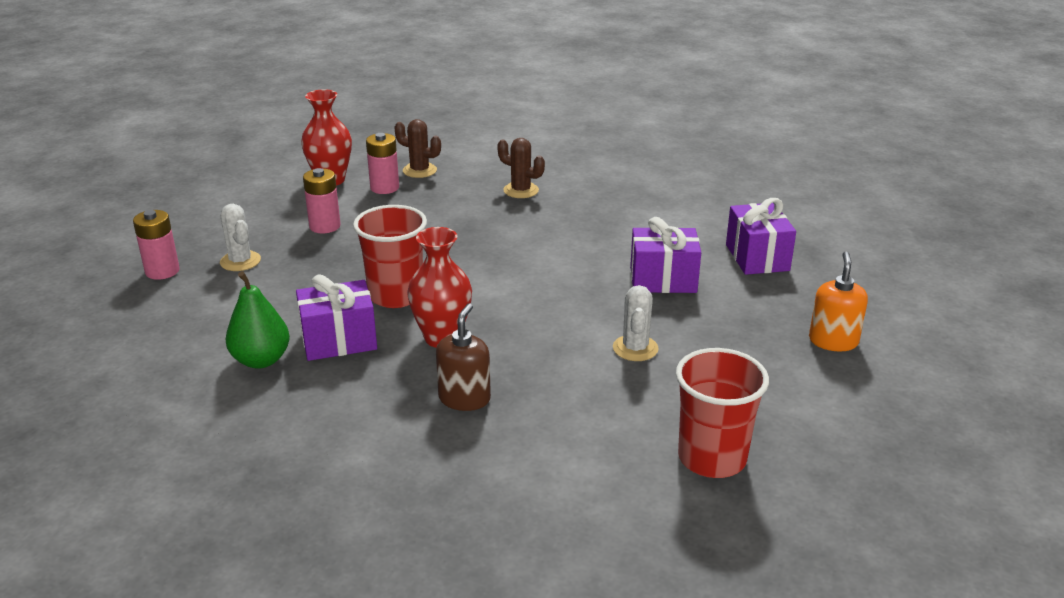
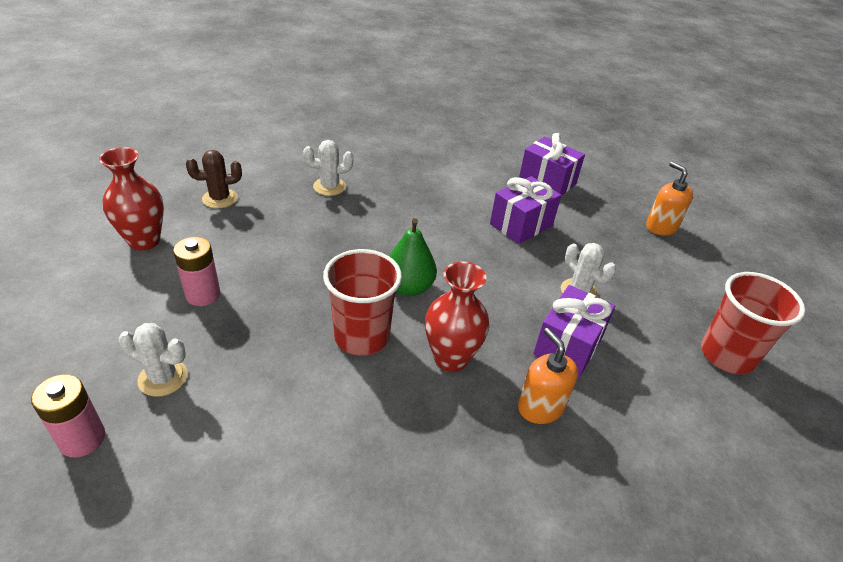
camera: 45 degrees left, 10 degrees up
green pear [225,271,290,369] -> green pear moved to [389,218,437,296]
purple gift [296,274,377,361] -> purple gift moved to [533,285,615,377]
pink battery [366,133,399,194] -> none
brown soap dispenser [436,303,491,411] -> orange soap dispenser [518,328,578,424]
brown cactus [497,138,545,198] -> white cactus [303,140,353,196]

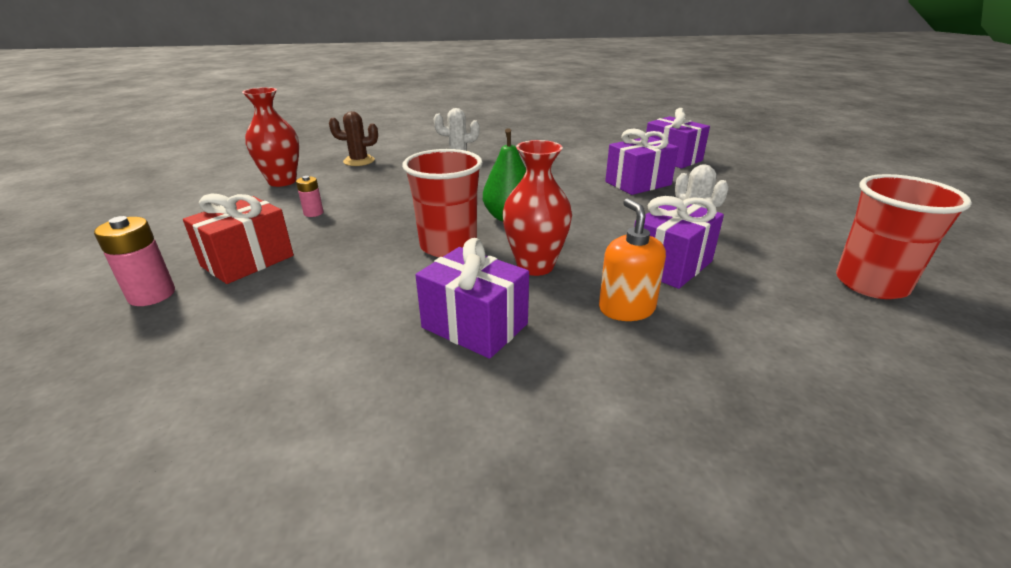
camera: 15 degrees right, 10 degrees down
white cactus [119,323,188,397] -> red gift [183,194,294,284]
pink battery [173,237,220,306] -> pink battery [296,176,324,217], size x0.61
orange soap dispenser [646,162,693,235] -> none
none -> purple gift [415,238,529,359]

